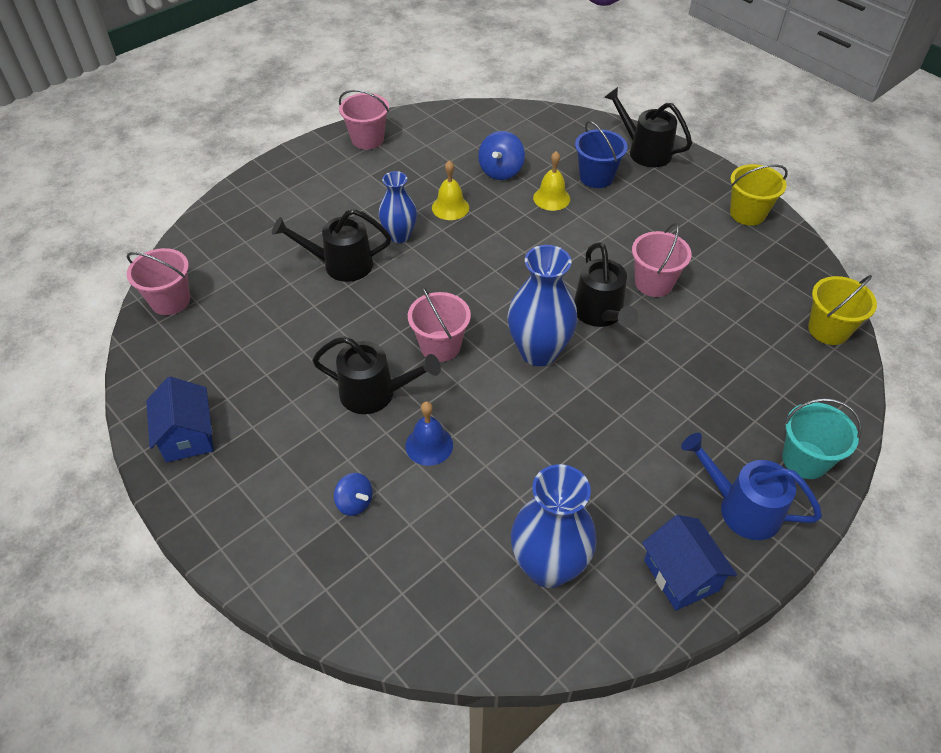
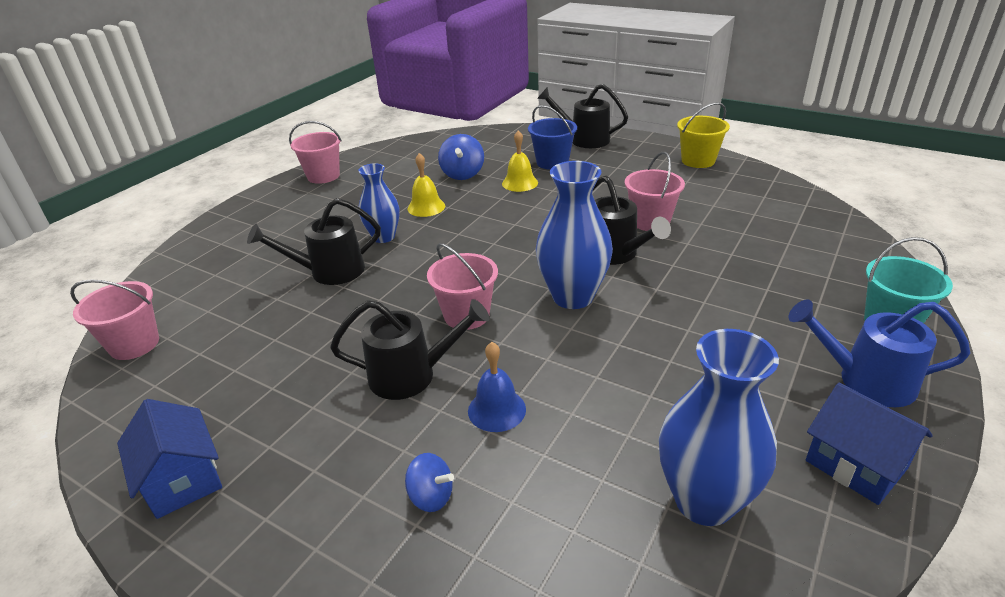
camera: 15 degrees left, 15 degrees down
yellow bucket [808,275,877,345] -> none

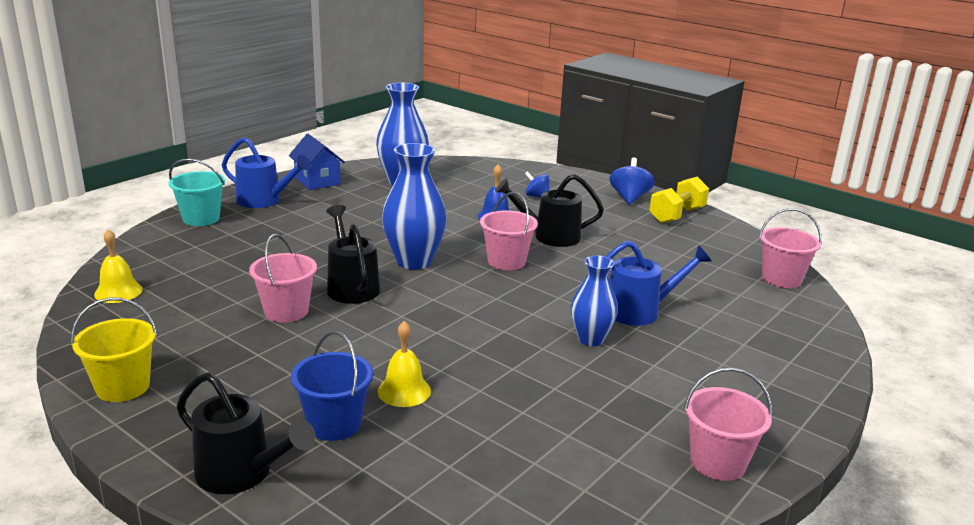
camera: 175 degrees left, 10 degrees down
blue house [117,399,222,519] -> yellow dumbbell [649,177,709,223]
black watering can [247,198,381,285] -> blue watering can [605,241,712,326]
yellow bell [407,153,445,217] -> yellow bell moved to [94,229,143,303]
blue spinning top [438,134,484,180] -> blue spinning top moved to [609,158,655,205]

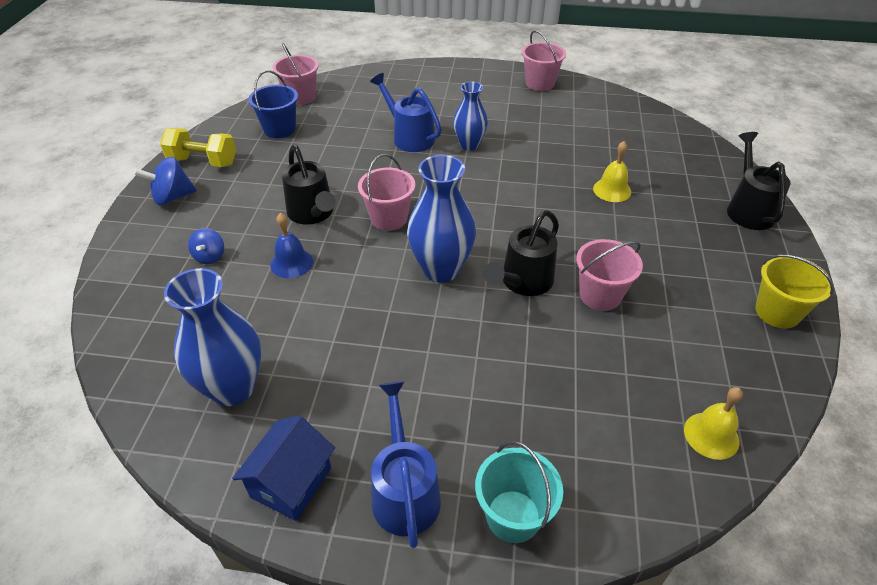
camera: 120 degrees left, 20 degrees up
blue bucket [291,331,373,441] -> blue bucket moved to [248,70,298,138]

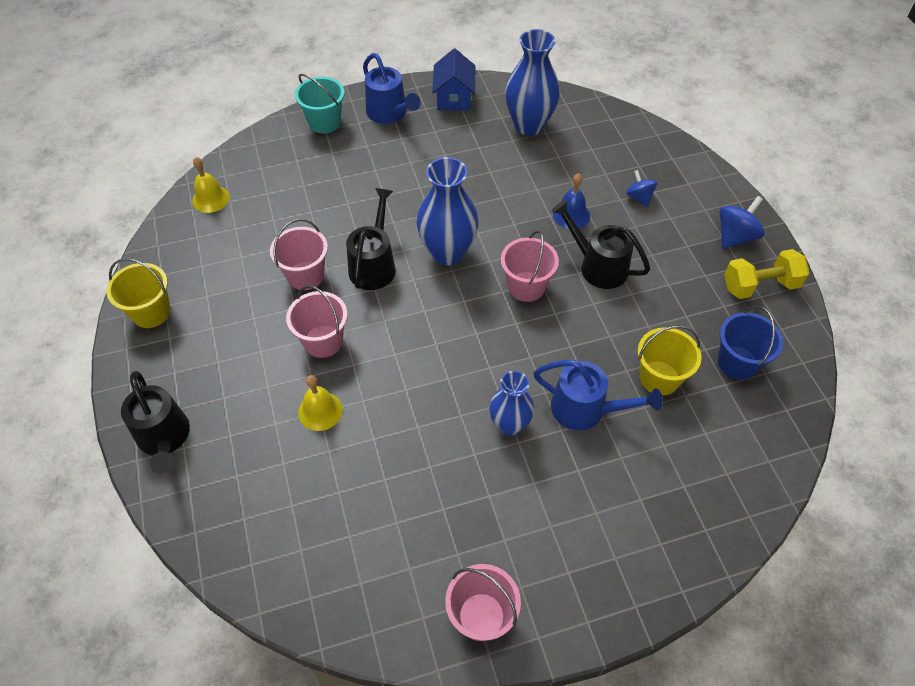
camera: 155 degrees right, 10 degrees up
pink bucket [272,43,319,105] -> pink bucket moved to [286,285,348,358]
none -> yellow bucket [638,325,702,396]

